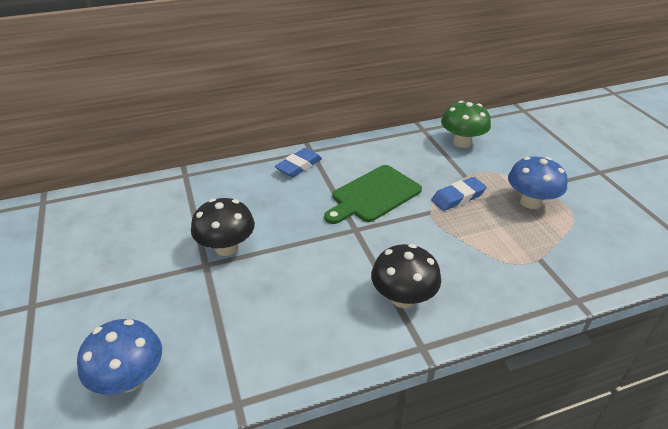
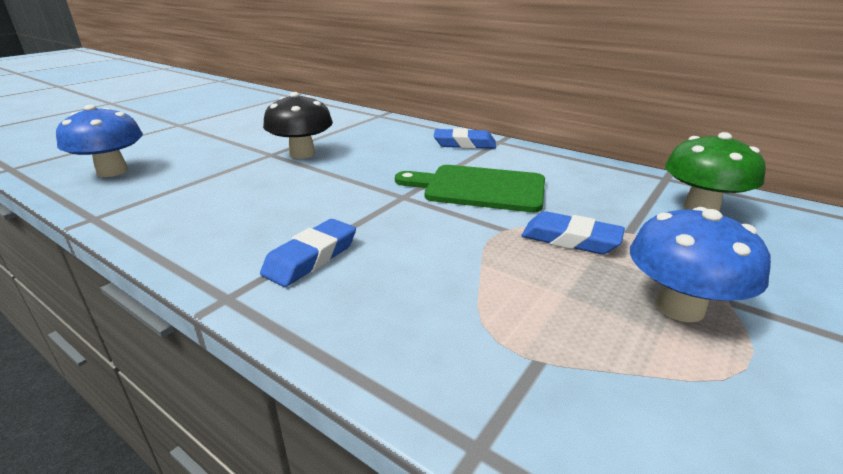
camera: 55 degrees right, 10 degrees down
black mushroom [371,244,441,308] -> blue eraser [260,219,356,287]

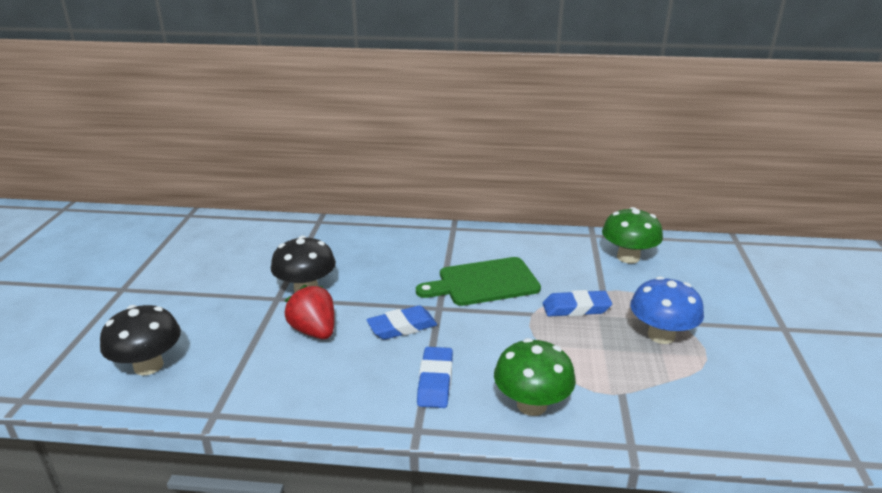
camera: 30 degrees left, 0 degrees up
blue mushroom [56,105,143,177] -> black mushroom [100,305,181,375]
blue eraser [434,128,496,149] -> blue eraser moved to [366,305,437,340]
none -> red strawberry [284,285,335,339]
none -> green mushroom [494,338,576,416]

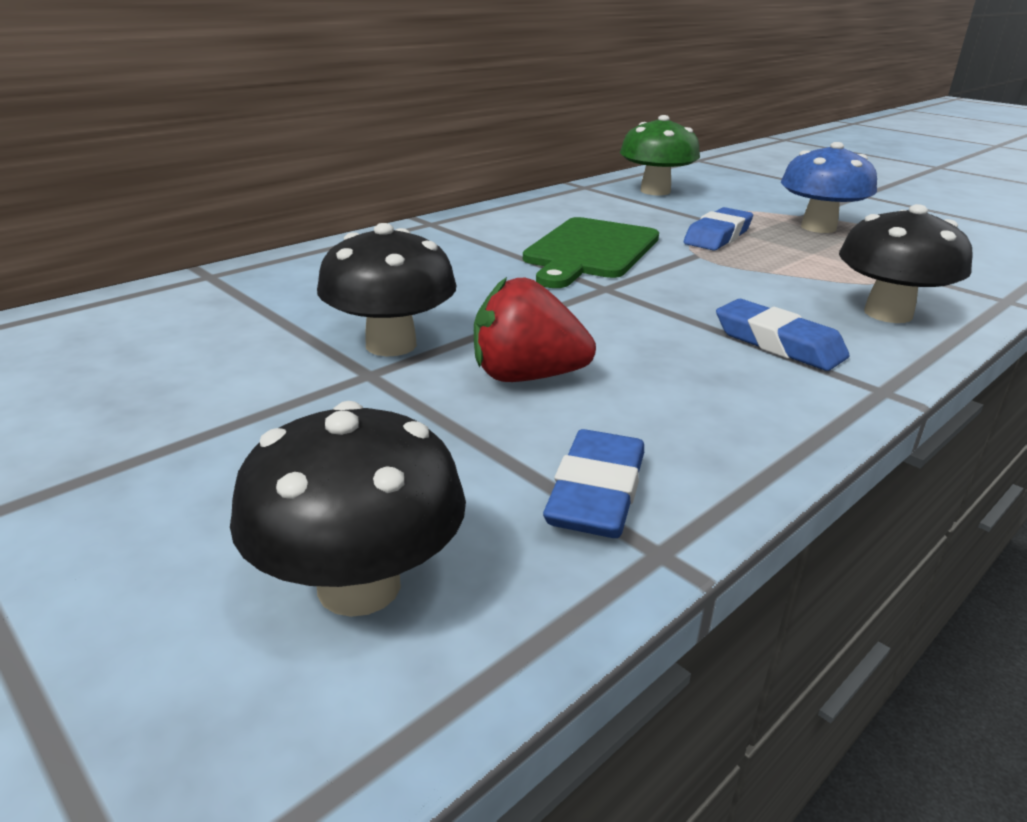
camera: 50 degrees left, 0 degrees up
blue eraser [366,305,437,340] -> blue eraser moved to [543,429,644,538]
green mushroom [494,338,576,416] -> black mushroom [839,204,973,323]

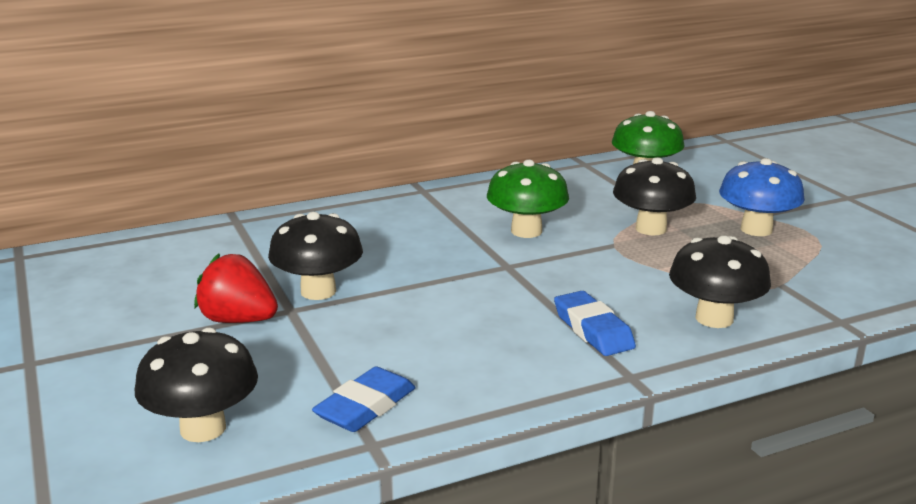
camera: 20 degrees right, 5 degrees down
red strawberry [474,277,596,382] -> red strawberry moved to [194,254,278,323]
green cutting board [523,217,659,288] -> green mushroom [487,159,569,238]
blue eraser [684,207,753,251] -> black mushroom [613,157,696,236]

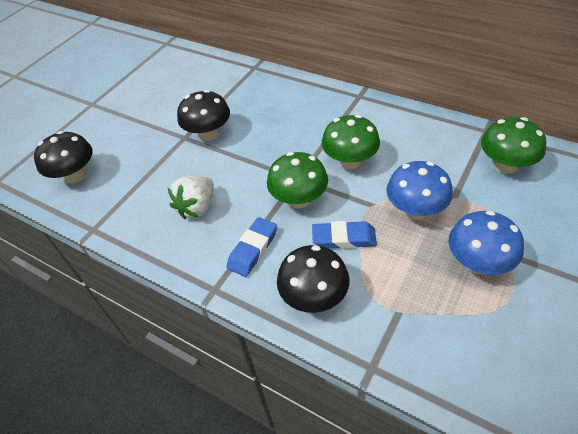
camera: 60 degrees right, 25 degrees up
red strawberry [194,254,278,323] -> none
blue eraser [312,366,416,432] -> blue eraser moved to [312,221,377,249]
black mushroom [613,157,696,236] -> blue mushroom [387,161,453,220]
none -> white strawberry [168,176,214,219]
none -> green mushroom [267,152,328,209]

